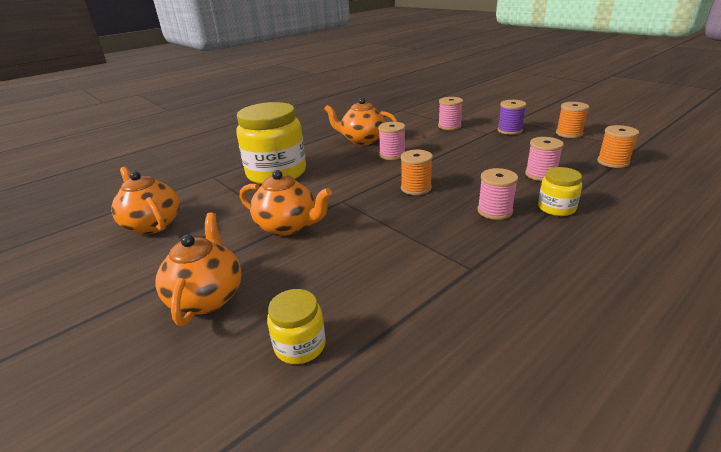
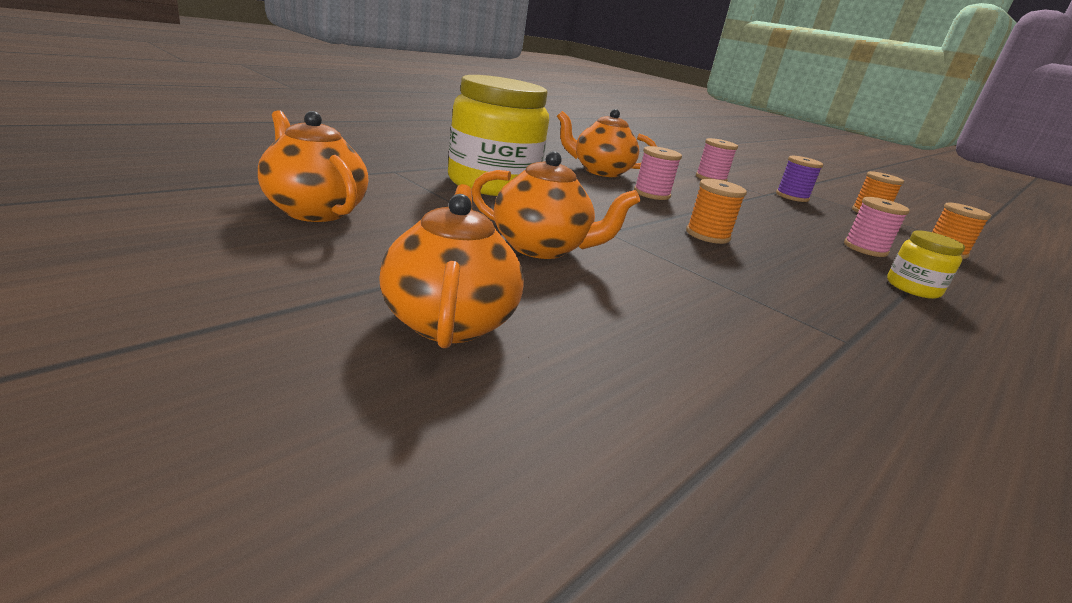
camera: 10 degrees left, 5 degrees down
yellow jar [267,289,326,364] -> none
pink spool [477,168,518,220] -> none

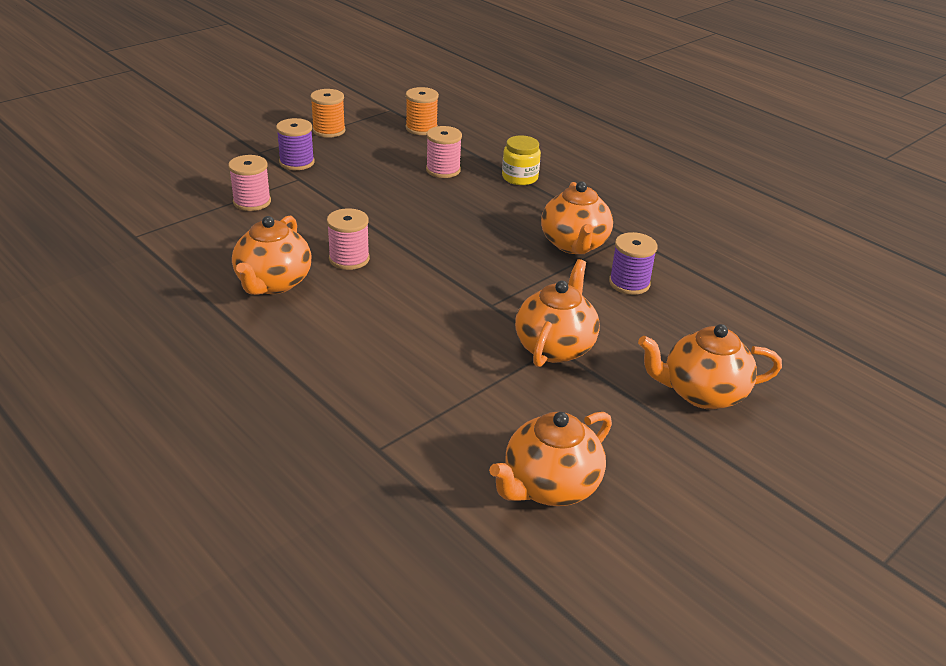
camera: 85 degrees left, 10 degrees up
yellow jar [448,75,549,196] -> none
orange spool [686,179,747,244] -> none
none -> orange teapot [541,181,613,254]
none -> purple spool [609,232,658,295]

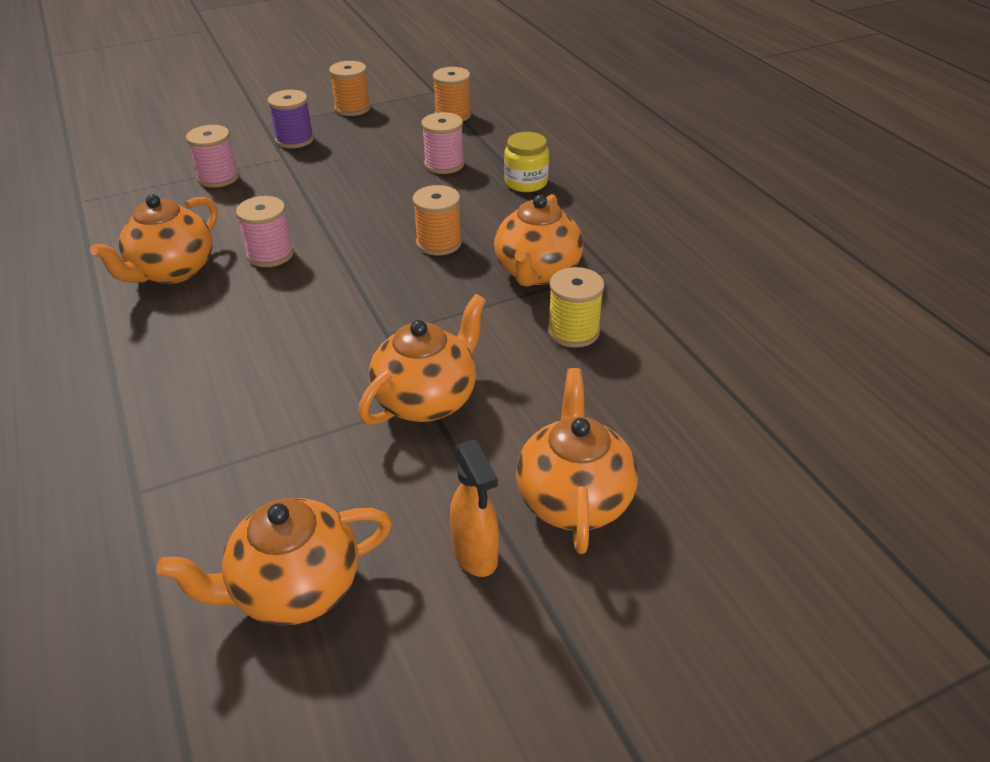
camera: 20 degrees right, 5 degrees up
purple spool [609,232,658,295] -> yellow spool [548,267,605,348]
orange teapot [638,324,782,409] -> orange teapot turned 75 degrees clockwise [516,368,638,554]
none -> orange spool [413,185,462,256]
none -> orange spray bottle [450,440,499,577]

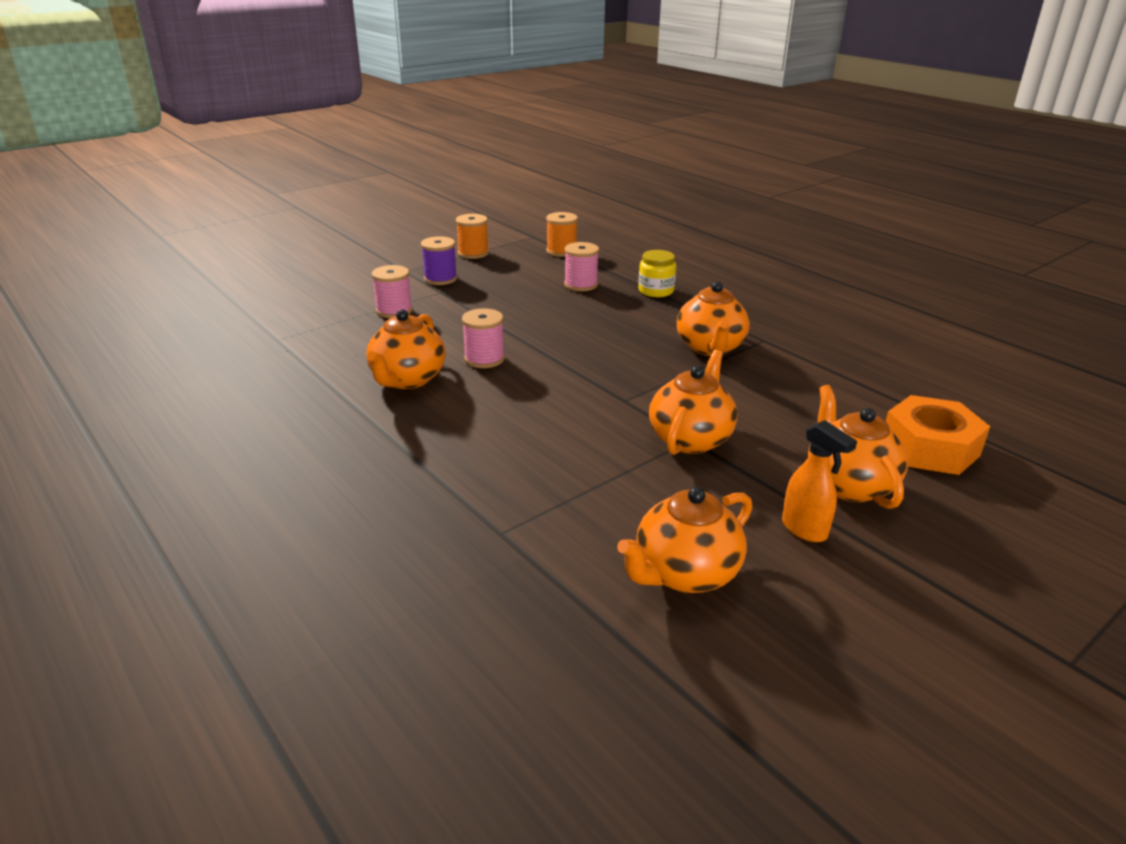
camera: 15 degrees left, 10 degrees down
orange spool [413,185,462,256] -> none
yellow spool [548,267,605,348] -> none
none -> orange nut [886,395,990,475]

